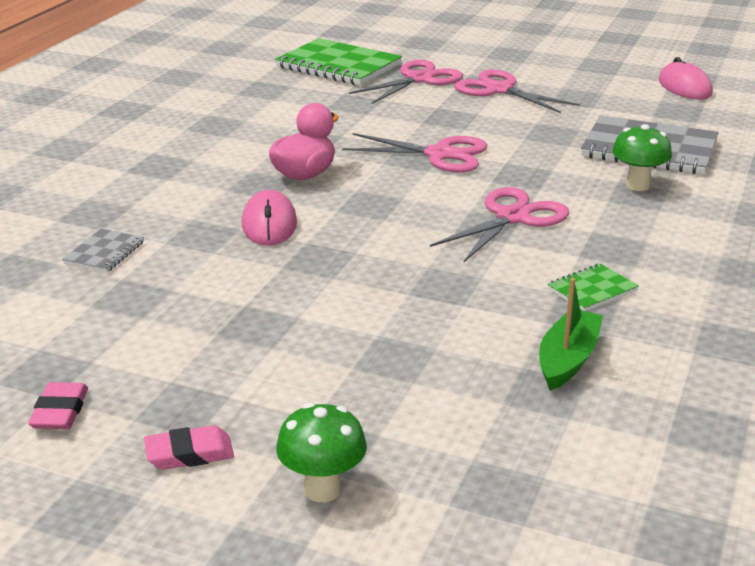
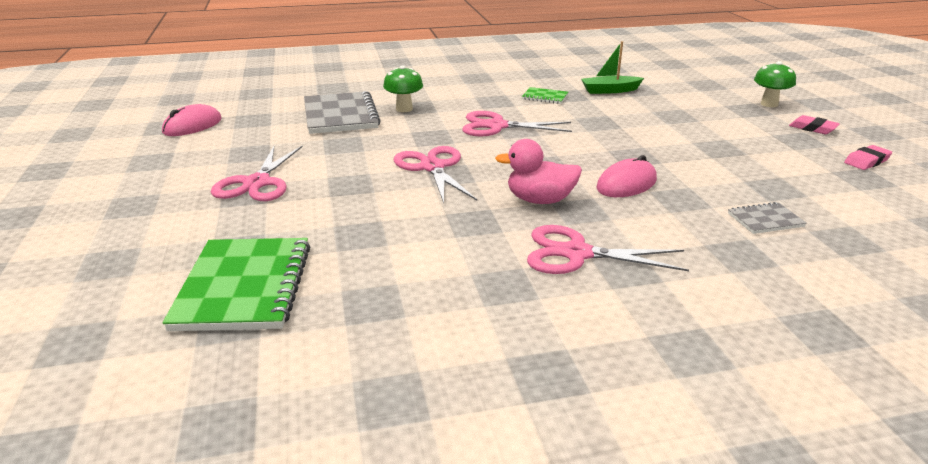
camera: 125 degrees left, 0 degrees up
pink scissors [349,60,463,104] -> pink scissors moved to [527,225,689,274]

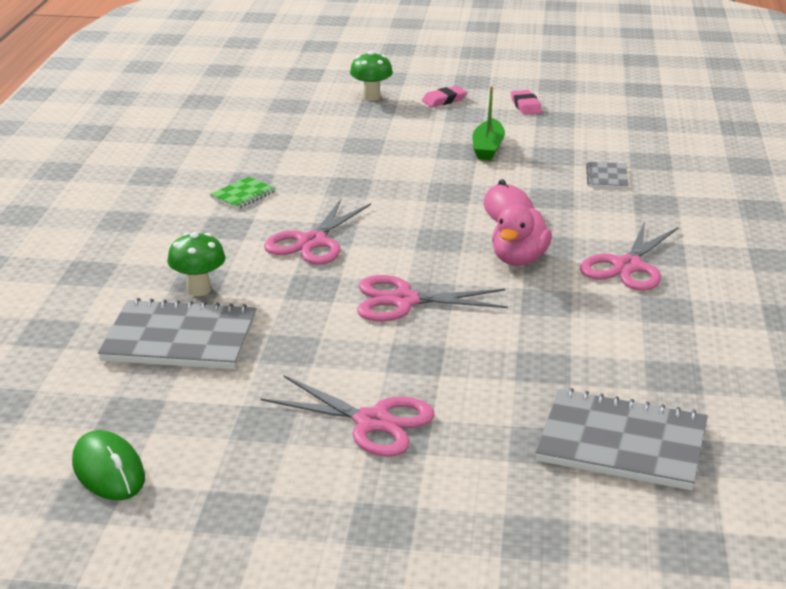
camera: 70 degrees left, 0 degrees up
pink mouse [162,104,222,136] -> green mouse [72,430,145,500]
green notebook [162,238,310,331] -> grey notebook [536,388,708,490]
green boat [581,41,644,94] -> green boat moved to [473,86,505,160]

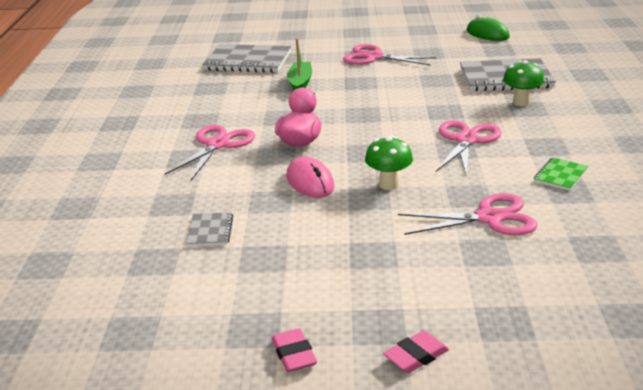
camera: 175 degrees right, 0 degrees up
green mushroom [350,51,393,101] -> green mushroom moved to [365,136,413,190]
pink scissors [357,275,508,321] -> pink scissors moved to [398,193,538,235]
green boat [473,86,505,160] -> green boat moved to [287,38,312,90]

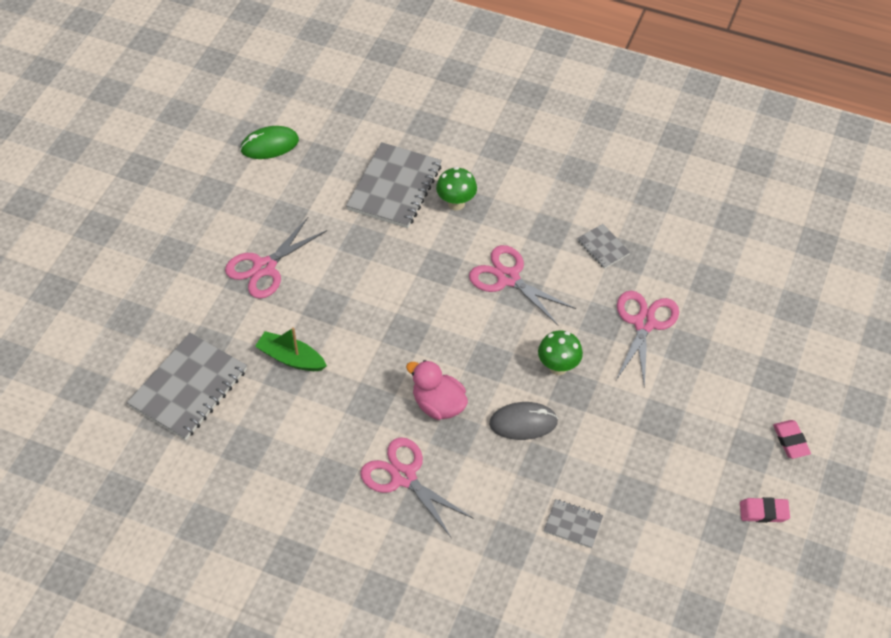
camera: 70 degrees left, 25 degrees up
pink mouse [287,157,335,198] -> grey mouse [489,402,558,440]
green notebook [534,157,588,191] -> grey notebook [577,224,630,269]

